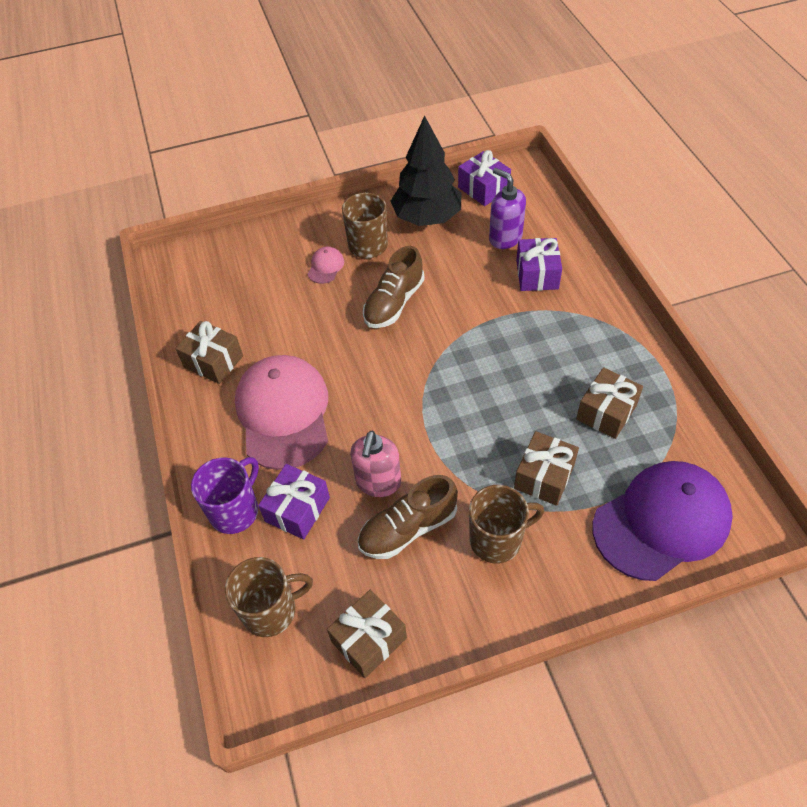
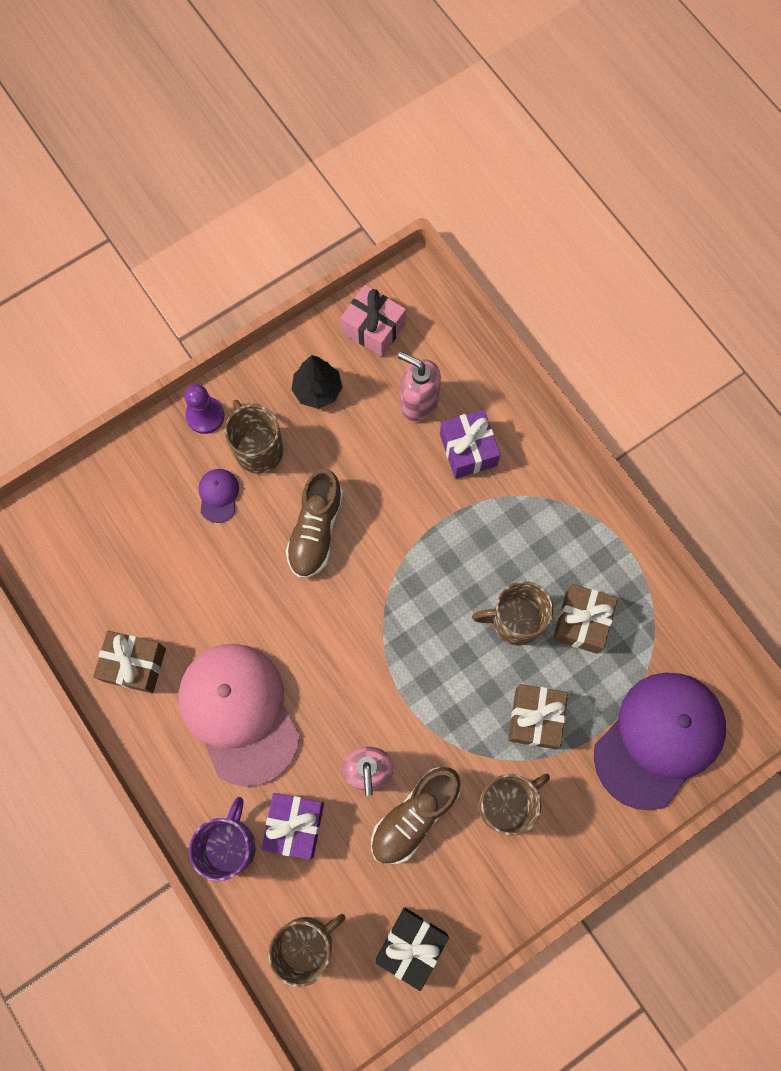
camera: 20 degrees left, 20 degrees up
pink cap [307,246,344,284] -> purple cap [199,469,239,523]
brown gift [327,590,407,678] -> black gift [376,907,449,991]
black tree [391,115,461,226] -> black tree [291,355,342,409], size x0.58
purple gift [458,150,511,206] -> pink gift [341,285,406,357]
purple soap dispenser [489,168,526,249] -> pink soap dispenser [398,352,441,421]
none -> purple pawn [184,384,224,434]
none -> brown mug [472,581,554,646]

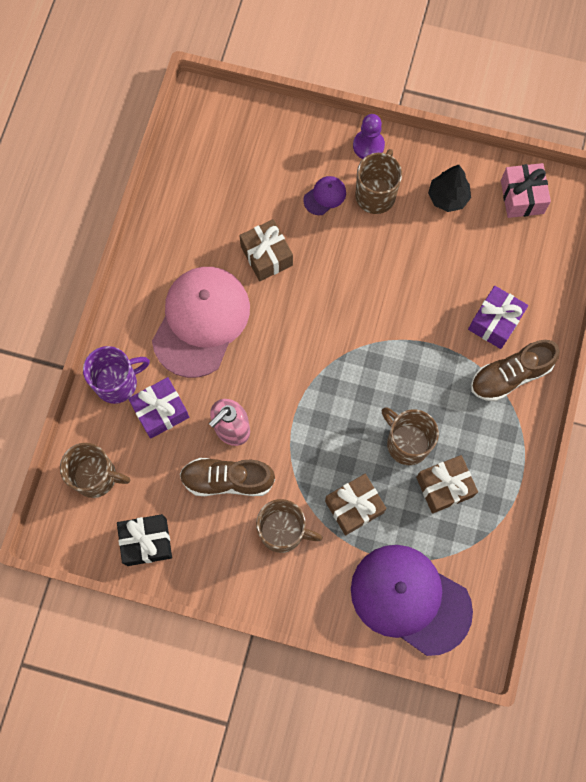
camera: 50 degrees right, 0 degrees up
brown gift [93,631,166,693] -> brown gift moved to [239,219,293,281]
brown shoe [286,469,343,578] -> brown shoe moved to [471,340,560,402]
pink soap dispenser [398,352,441,421] -> none
purple cap [594,673,726,810] -> purple cap turned 150 degrees counterclockwise [351,545,473,656]

